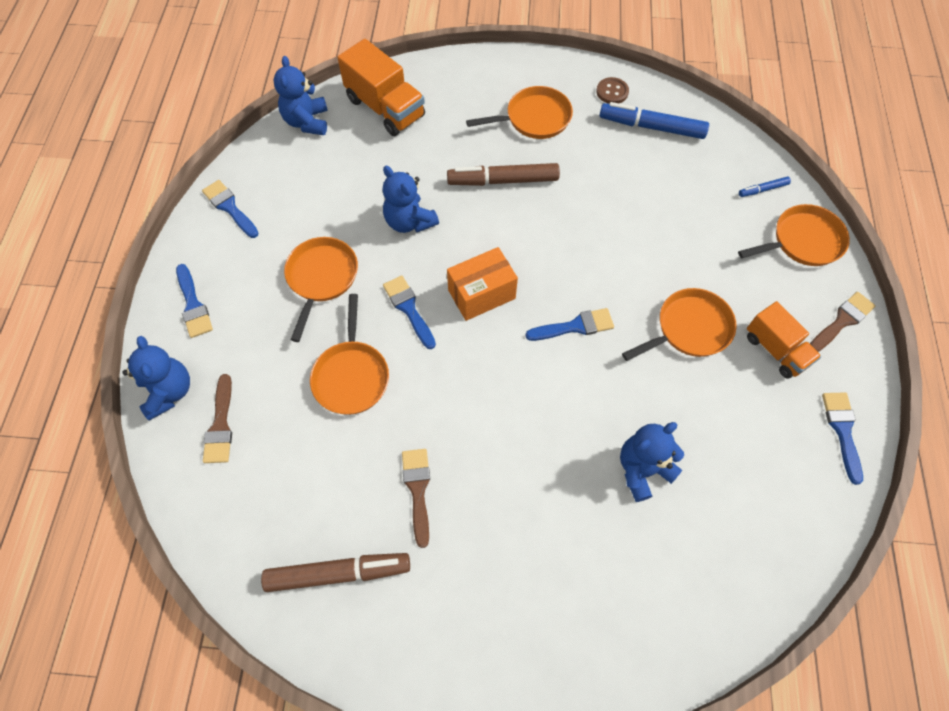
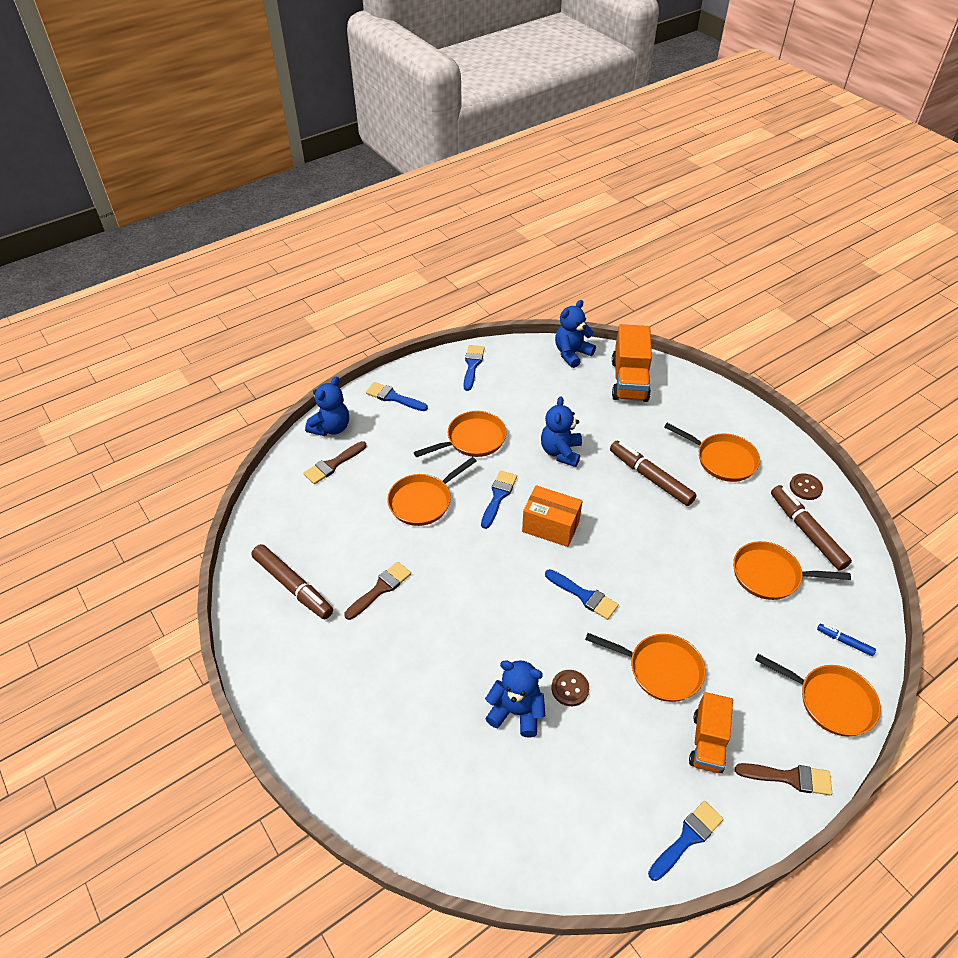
camera: 50 degrees right, 15 degrees down
blue brush [176,264,213,338] -> blue brush turned 90 degrees clockwise [366,382,428,411]
blue marker [599,102,709,139] -> brown marker [771,485,852,570]
none -> brown button [552,670,589,706]
none -> orange pan [733,541,851,600]

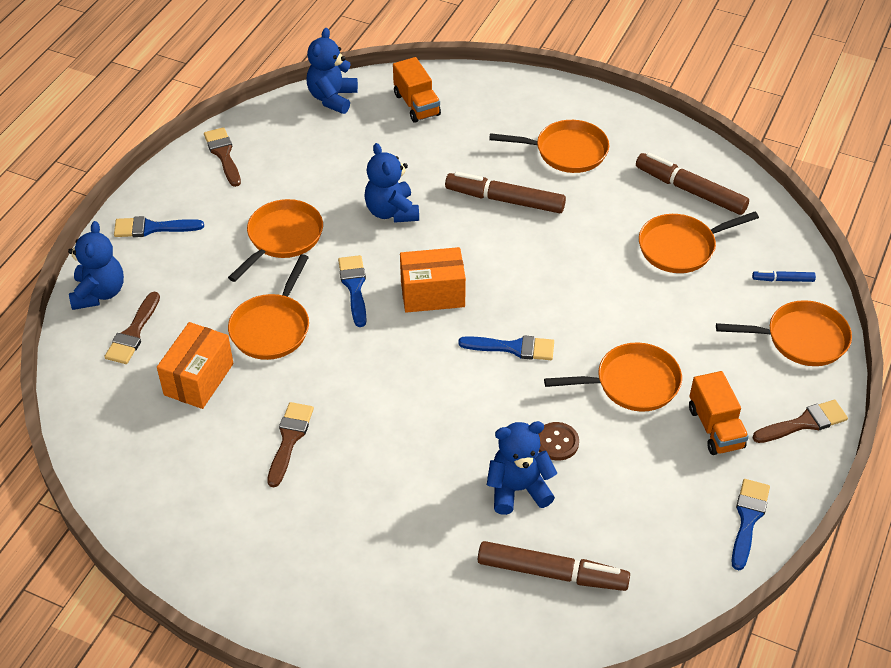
camera: 30 degrees left, 0 degrees up
brown marker [251,544,333,619] -> brown marker moved to [478,541,630,591]
blue brush [463,345,485,391] -> brown brush [204,127,241,187]
orange truck [612,324,652,402] -> orange truck [393,57,441,123], size x0.66
brown button [790,473,823,500] -> none
none -> orange box [157,322,233,409]

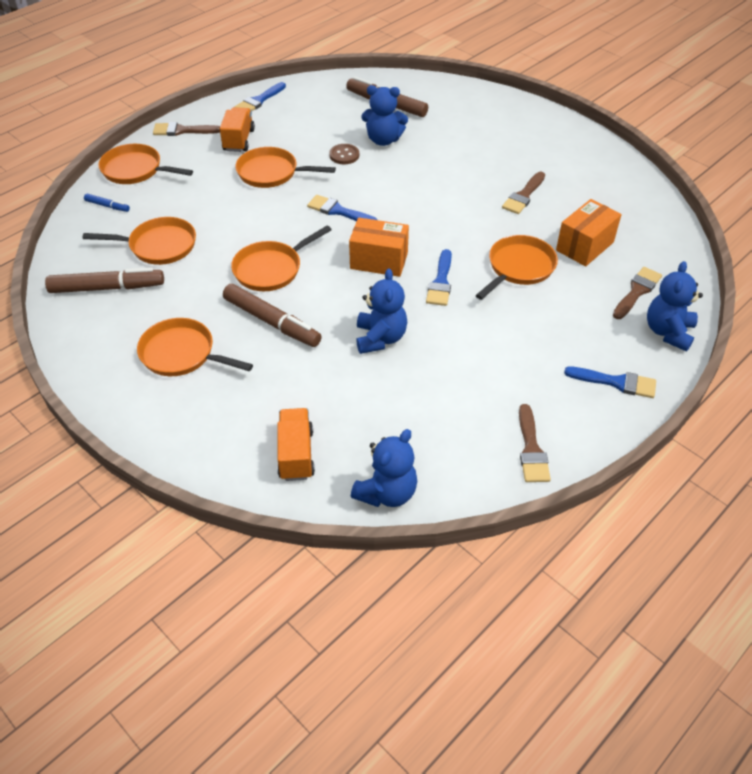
camera: 160 degrees left, 0 degrees up
orange pan [228,199,323,282] -> orange pan moved to [231,225,332,291]
brown marker [636,152,749,215] -> brown marker turned 60 degrees counterclockwise [45,267,164,293]

